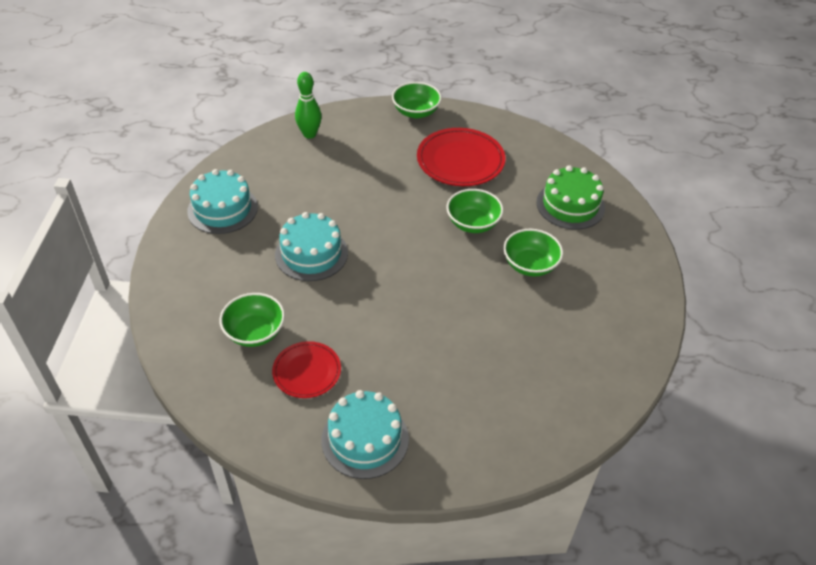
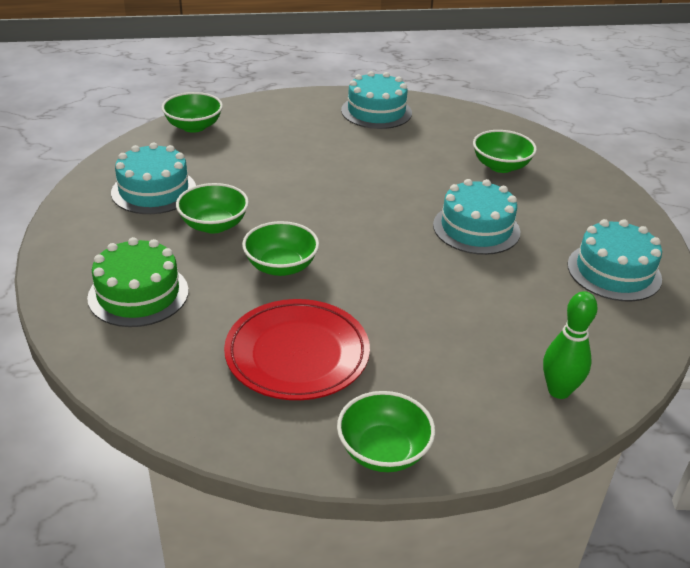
camera: 175 degrees right, 10 degrees down
red plate [272,341,341,398] -> none
none -> turquoise cake [111,143,196,214]
none -> green bowl [161,92,223,133]

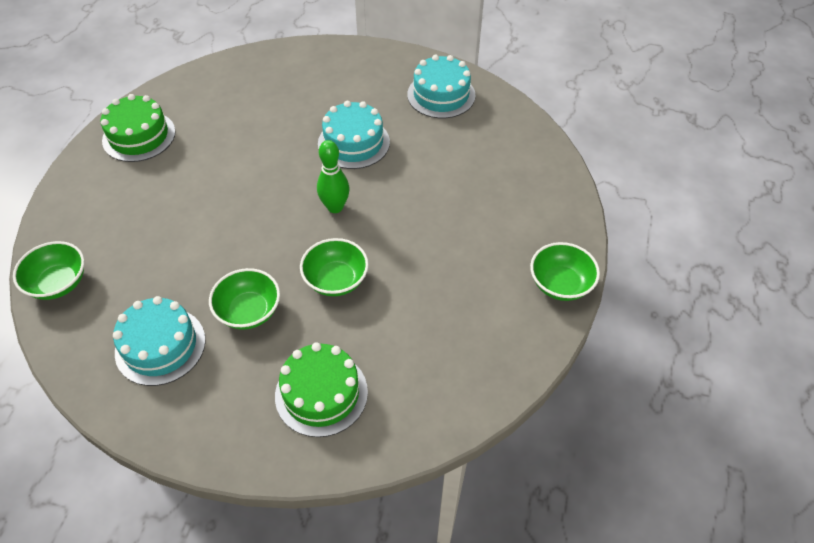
camera: 65 degrees left, 15 degrees up
red plate [224,299,370,400] -> none
turquoise cake [341,71,412,129] -> green cake [101,94,175,162]
green bowl [473,130,537,173] -> none
green bowling pin [543,291,598,399] -> green bowling pin moved to [317,140,350,213]

